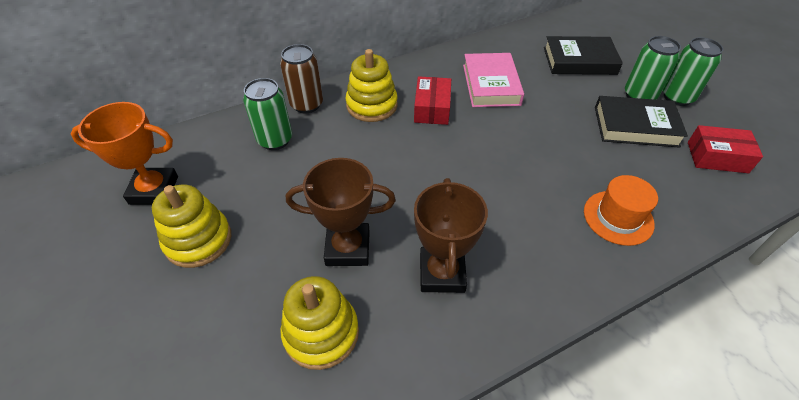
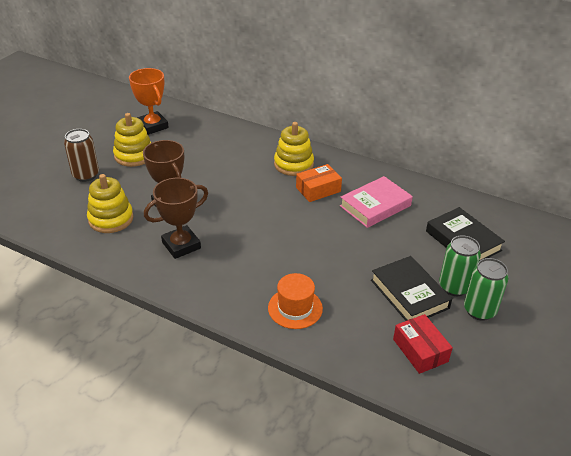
camera: 55 degrees right, 10 degrees down
green can [243,78,292,150] -> none
brown can [280,44,323,113] -> brown can moved to [64,129,99,182]
red box [414,76,451,125] -> orange box [296,164,342,202]

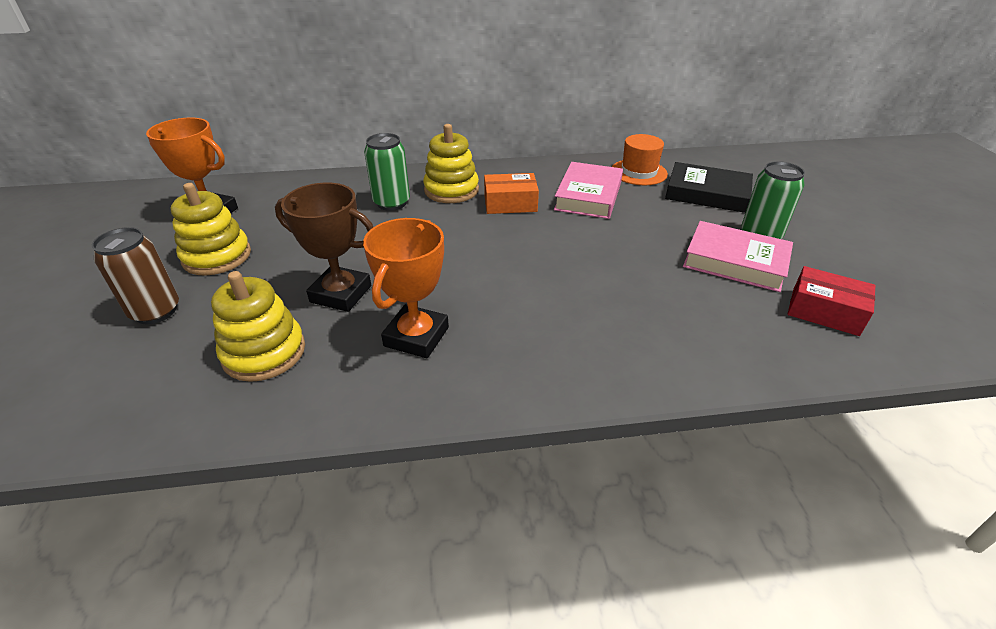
camera: 35 degrees left, 0 degrees up
brown trophy [144,178,208,259] -> orange trophy [363,218,449,358]
orange hat [268,273,323,329] -> orange hat moved to [612,134,668,185]
orange box [296,164,342,202] -> orange box turned 60 degrees clockwise [484,173,539,214]
black book [371,256,452,321] -> pink book [683,221,793,292]
green can [464,258,508,321] -> green can moved to [364,133,410,211]

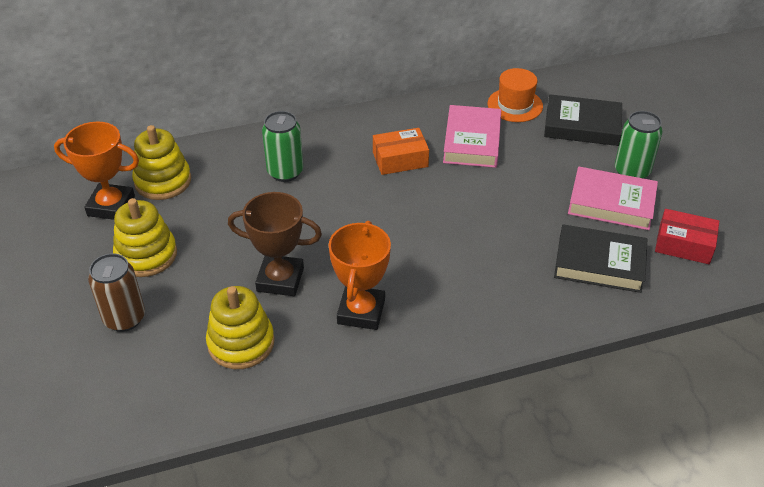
camera: 10 degrees left, 5 degrees up
yellow stacking toy [423,124,479,203] -> yellow stacking toy moved to [132,125,191,200]
none -> black book [554,225,647,293]

